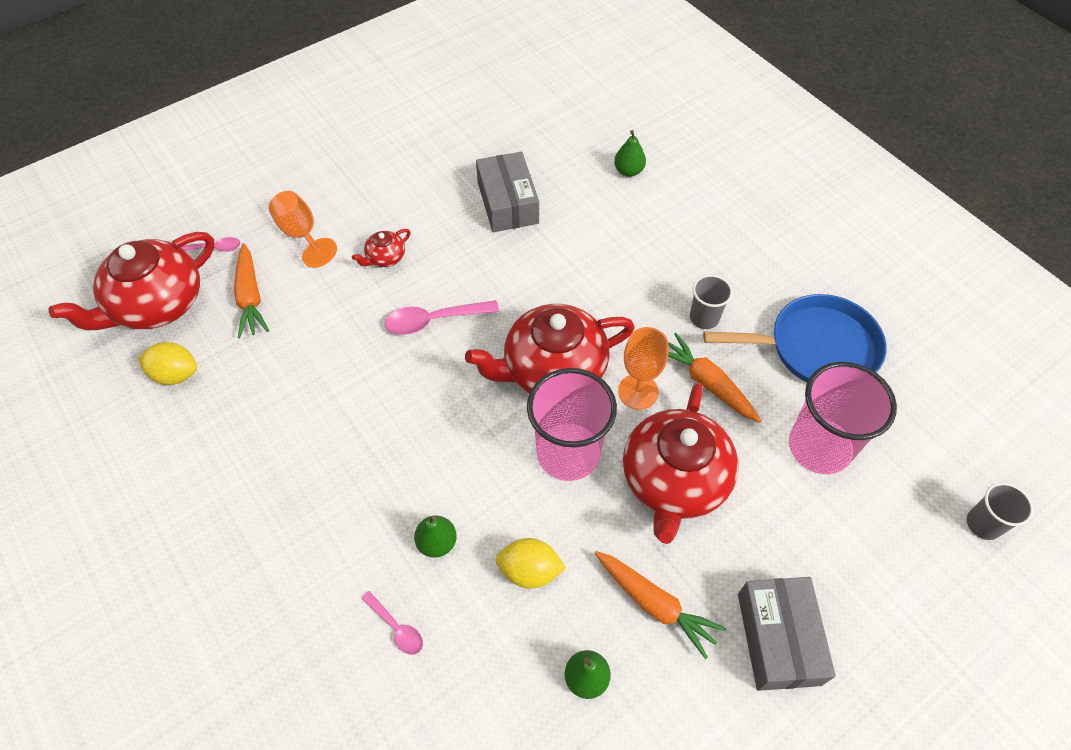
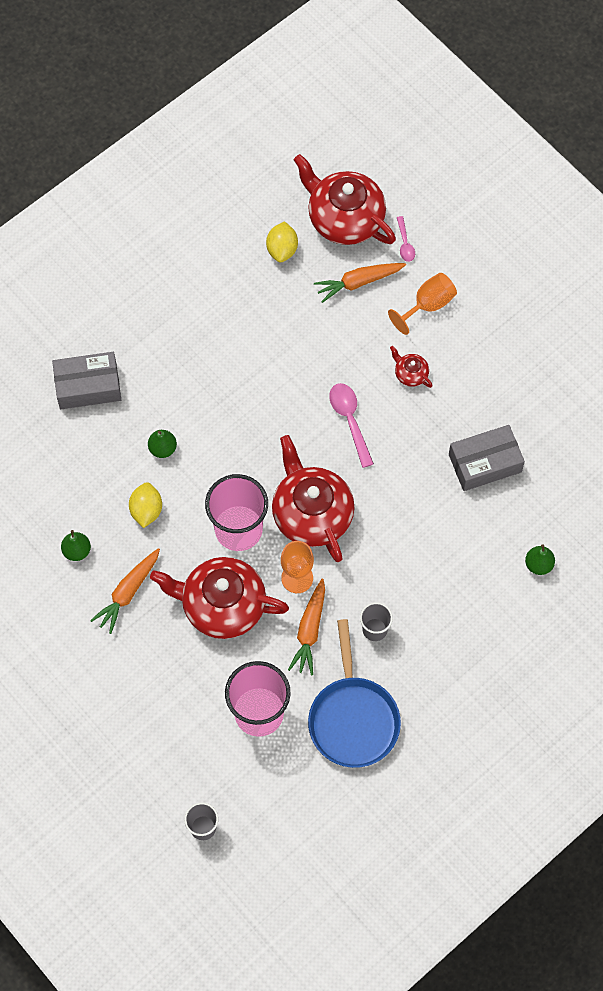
camera: 85 degrees right, 10 degrees up
pink spoon [361,591,423,655] -> none
orange carrot [668,333,762,423] -> orange carrot turned 150 degrees clockwise [288,579,325,676]
grey box [738,577,836,691] -> grey box moved to [52,352,121,409]

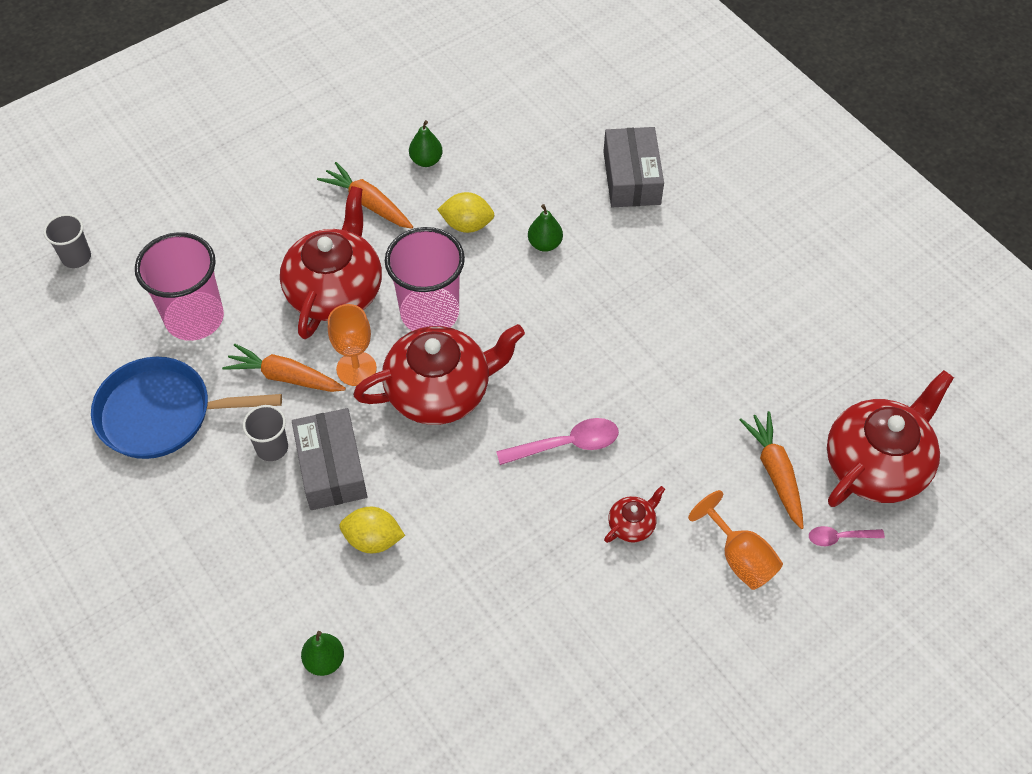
camera: 95 degrees right, 10 degrees down
yellow lemon [266,221,298,263] -> yellow lemon moved to [339,507,405,553]
grey box [449,425,525,491] -> grey box moved to [292,408,368,510]

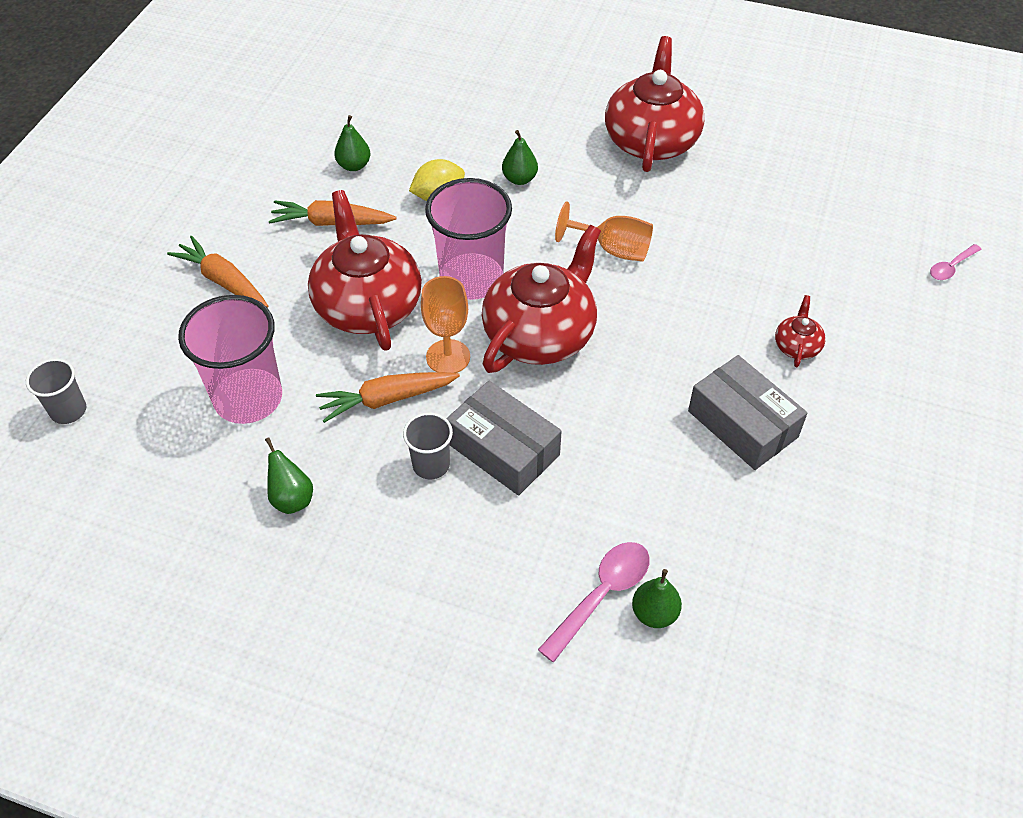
camera: 35 degrees left, 5 degrees down
blue pan [91,357,282,459] -> green pear [265,437,313,514]
yellow lemon [339,507,405,553] -> none
pink spoon [496,418,619,465] -> pink spoon moved to [538,542,650,662]
grey box [603,127,664,207] -> grey box moved to [688,355,808,470]
orange goblet [688,490,783,590] -> orange goblet moved to [555,202,653,262]
orange carrot [739,411,804,529] -> orange carrot moved to [167,236,269,308]
red teapot [827,370,954,507] -> red teapot moved to [605,36,704,172]

